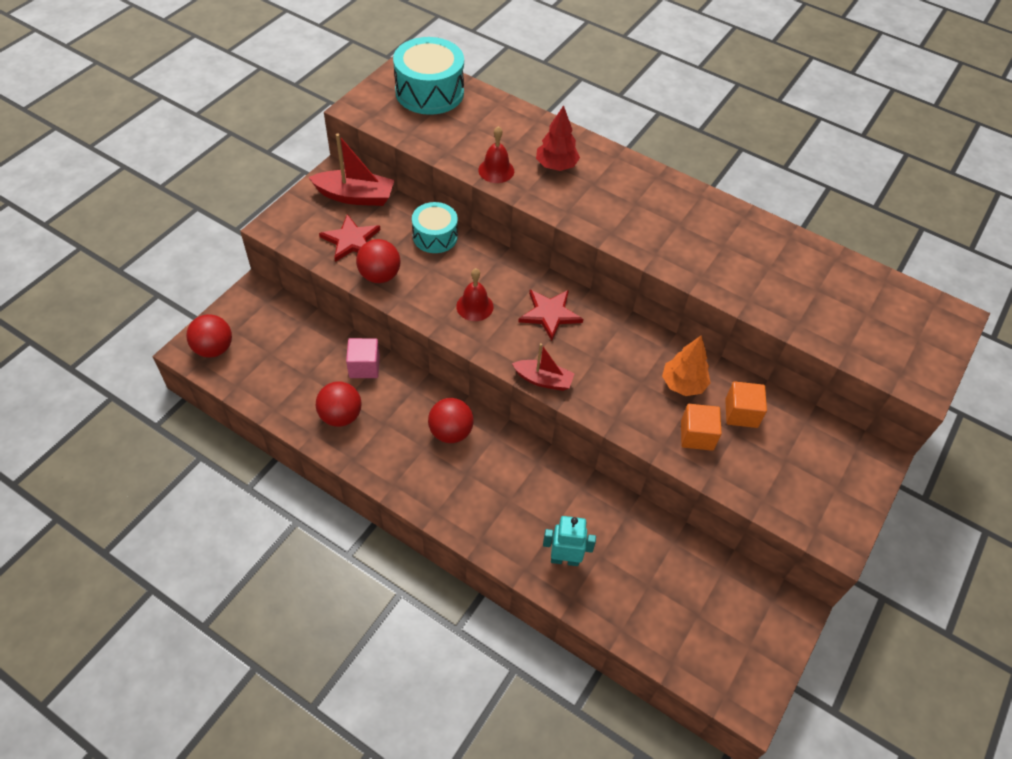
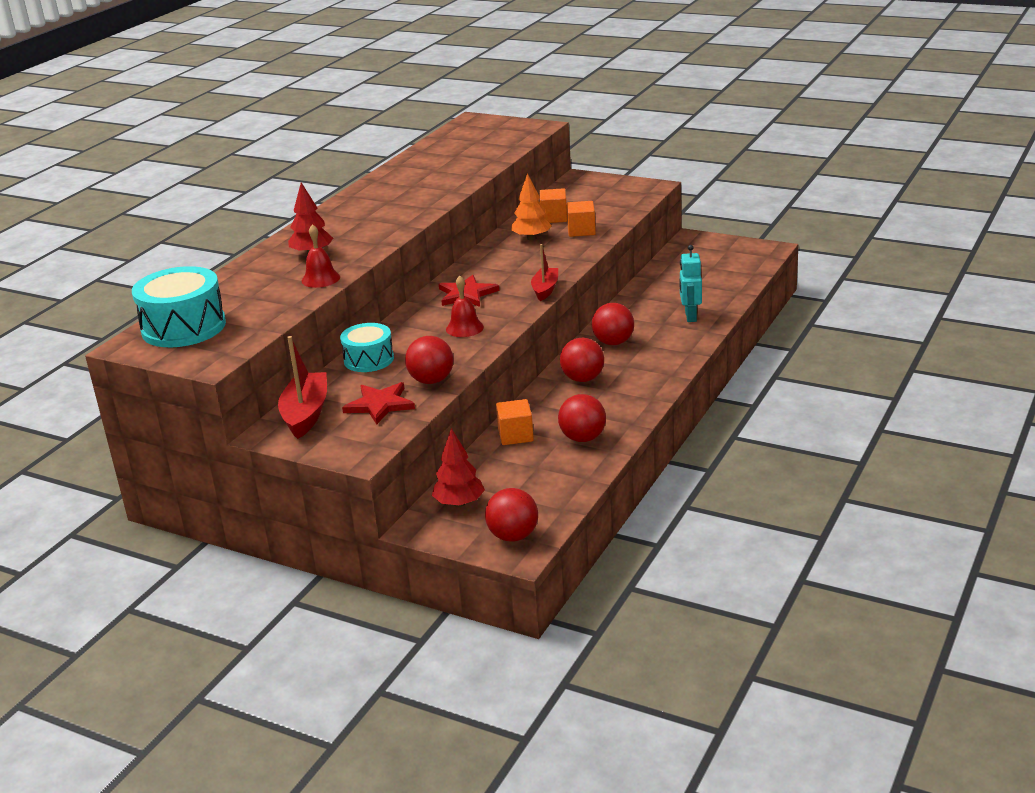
camera: 90 degrees left, 25 degrees down
pink cube [346,338,380,378] -> orange cube [496,399,534,445]
none -> red tree [432,428,485,507]
none -> red ball [592,303,634,345]

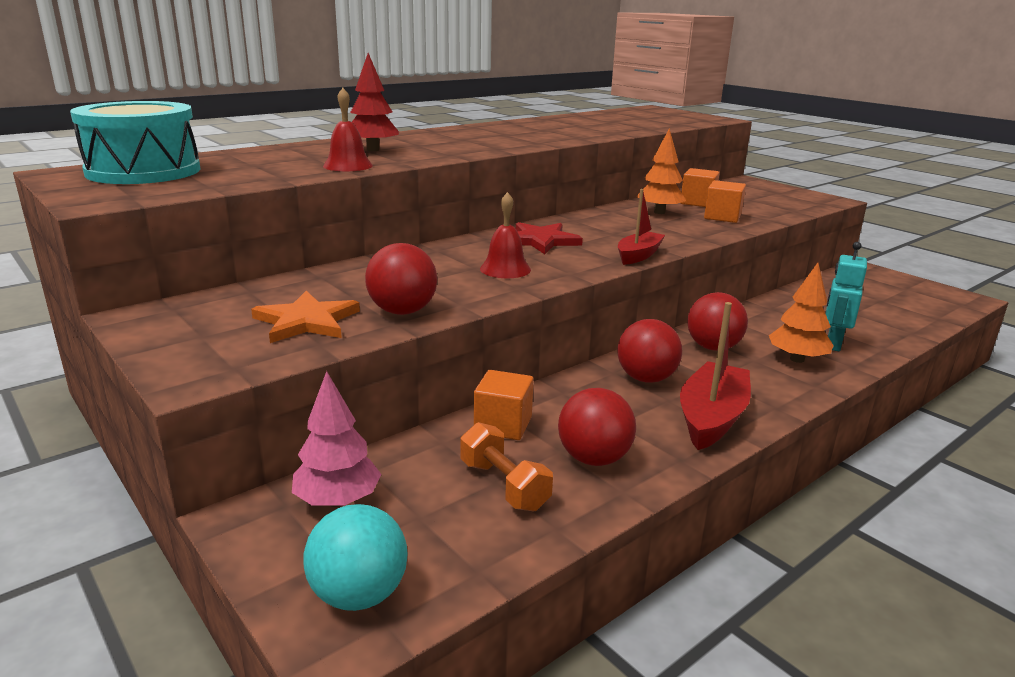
camera: 20 degrees right, 5 degrees down
red boat [278,336,327,439] -> red boat moved to [680,302,751,450]
turquoise drum [340,323,394,372] -> none
red star [342,382,415,425] -> orange star [251,291,360,343]
red tree [432,428,485,507] -> pink tree [292,371,382,507]
red ball [485,488,538,542] -> turquoise ball [303,504,408,611]
none -> orange dumbbell [461,422,553,511]
none -> orange tree [769,263,834,363]

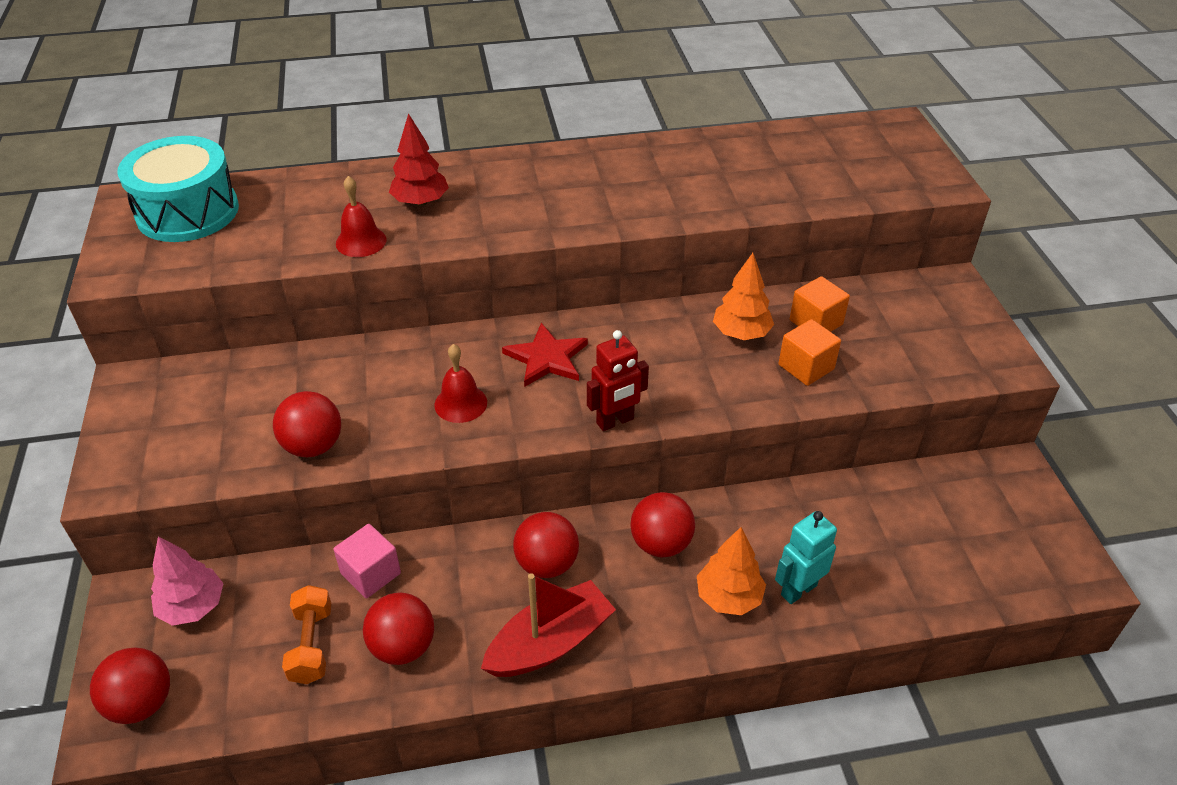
camera: 30 degrees right, 20 degrees up
orange star [251,291,360,343] -> none
turquoise ball [303,504,408,611] -> red ball [90,648,170,724]
orange cube [474,370,534,440] -> pink cube [333,524,401,598]
red boat [618,189,665,265] -> red robot [587,330,649,431]

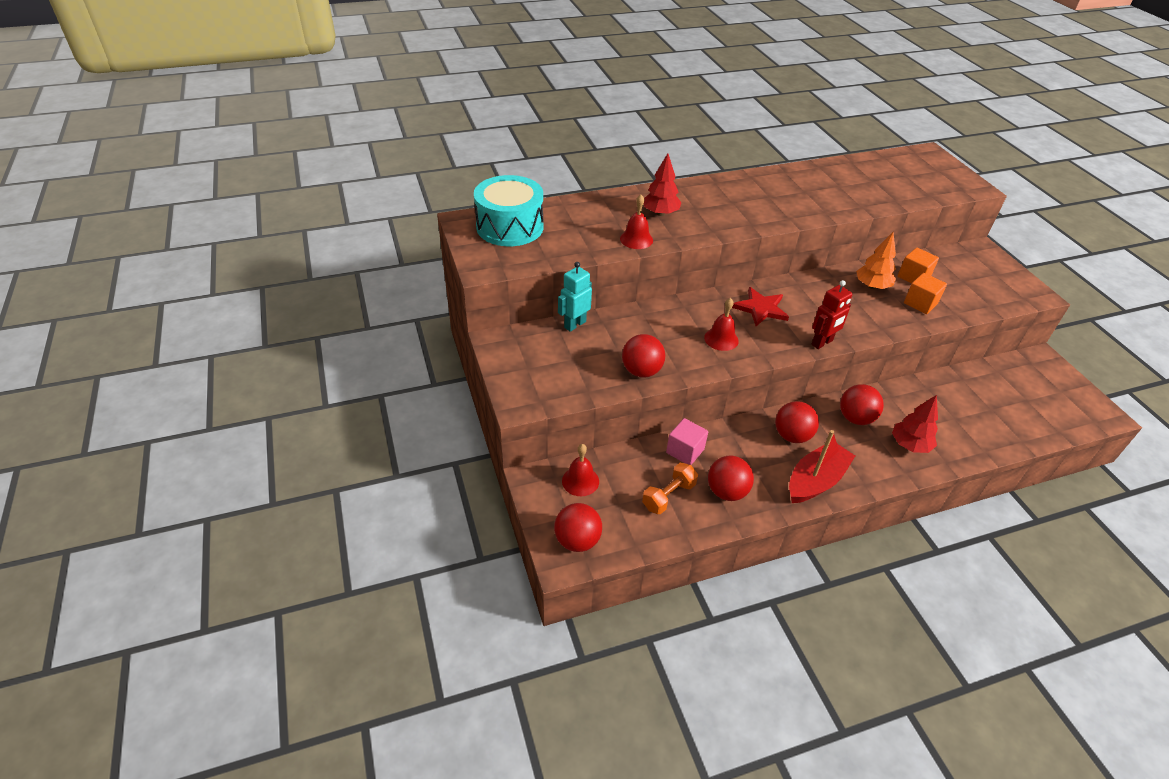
camera: 10 degrees left, 0 degrees up
pink tree [151,537,224,626] -> red bell [562,444,599,496]
orange dumbbell [282,585,331,684] -> orange dumbbell turned 60 degrees clockwise [642,463,698,514]
orange tree [697,527,766,615] -> red tree [892,395,938,453]
turquoise robot [775,511,837,604] -> turquoise robot moved to [558,262,592,332]

